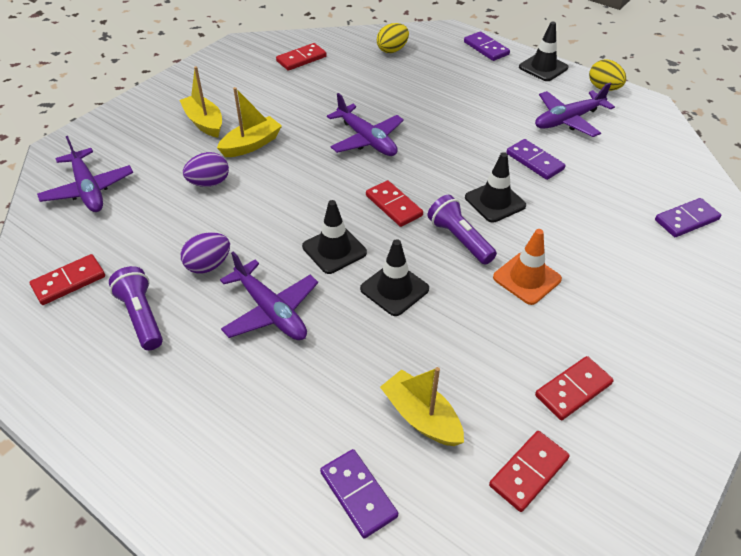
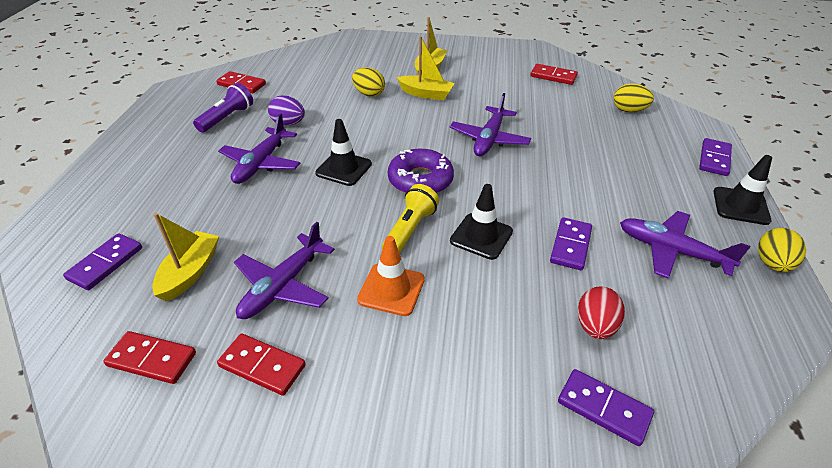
camera: 60 degrees right, 5 degrees down
purple plane [37,136,133,212] -> purple plane moved to [234,222,335,319]
purple egg [183,152,229,187] -> yellow egg [352,68,385,97]
black traffic cone [360,239,429,316] -> none
red domino [366,180,423,227] -> purple donut [388,149,454,193]
purple flashlight [427,195,497,265] -> yellow flashlight [382,184,439,254]
none -> red egg [578,286,625,339]

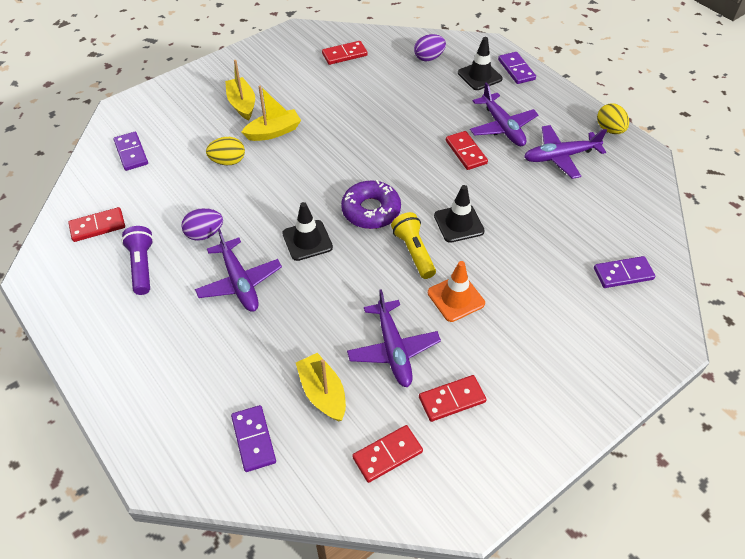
camera: 45 degrees left, 10 degrees up
purple plane [450,93,531,156] -> purple plane moved to [470,82,539,146]
purple domino [550,217,592,270] -> purple domino moved to [113,132,148,171]
red egg [578,286,625,339] -> none
yellow egg [614,83,654,112] -> purple egg [414,34,446,61]
black traffic cone [713,155,772,225] -> black traffic cone moved to [458,37,503,90]
none -> red domino [446,131,488,170]

